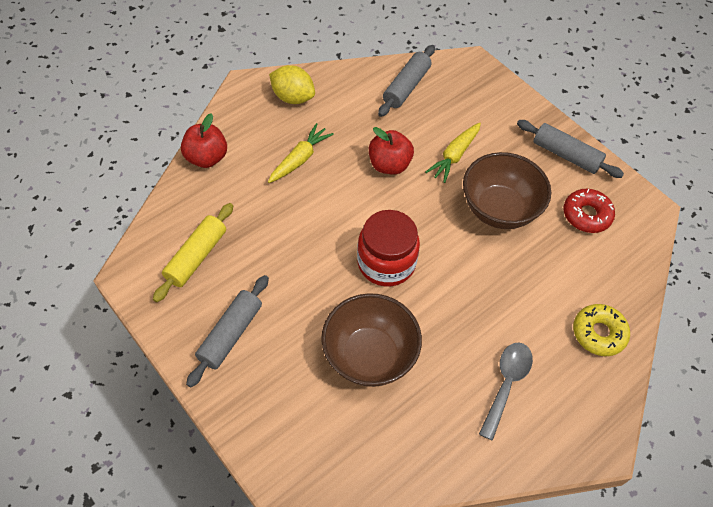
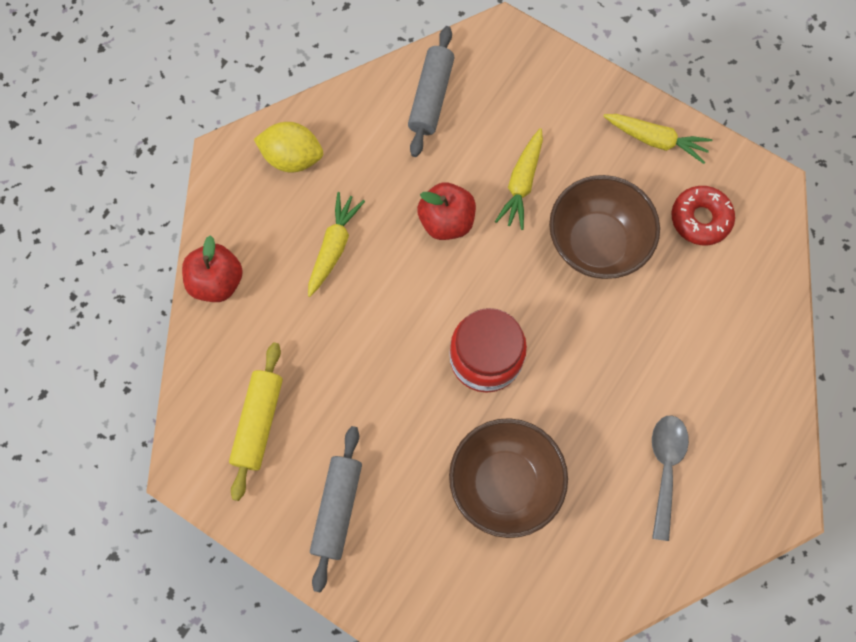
camera: 15 degrees left, 15 degrees up
grey rolling pin [517,120,624,178] -> yellow carrot [603,114,713,164]
yellow donut [573,304,630,356] -> none

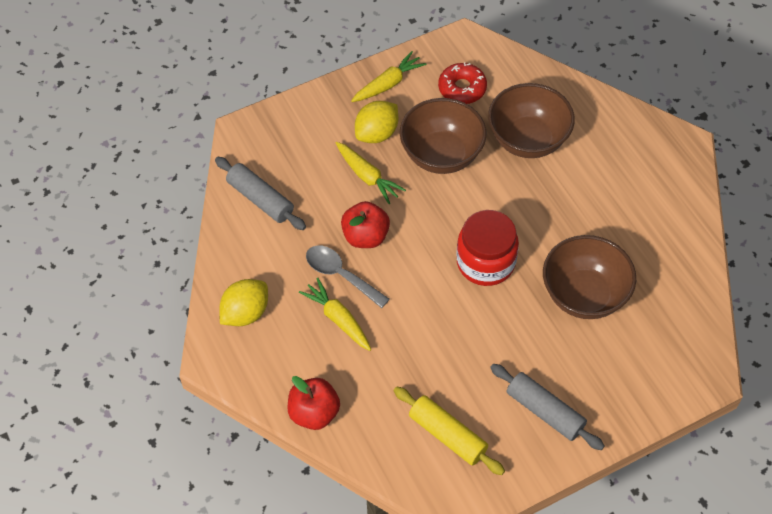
camera: 60 degrees left, 15 degrees down
grey spoon [652,416,689,541] -> grey spoon moved to [306,245,390,308]
none -> yellow lemon [355,101,398,143]
none -> brown bowl [488,83,575,158]

